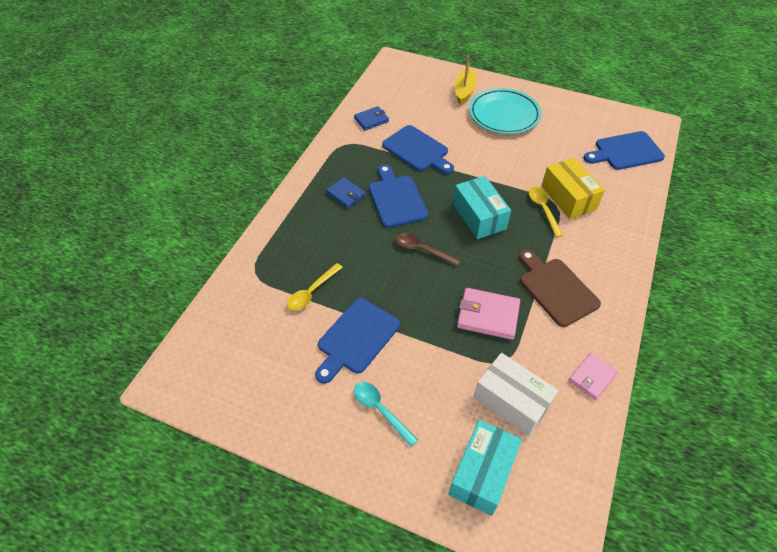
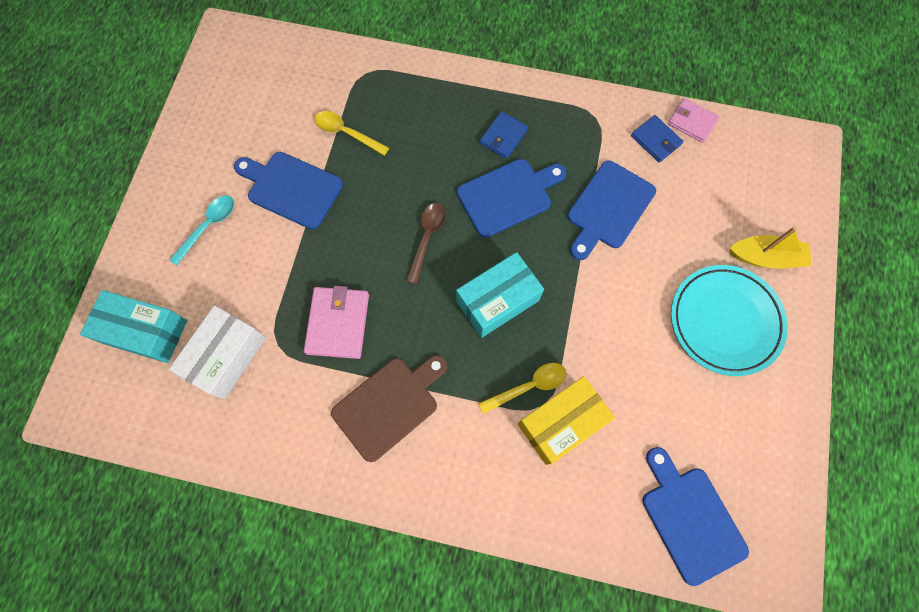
camera: 80 degrees right, 20 degrees up
pink wallet [569,353,618,400] -> pink wallet moved to [668,98,719,143]

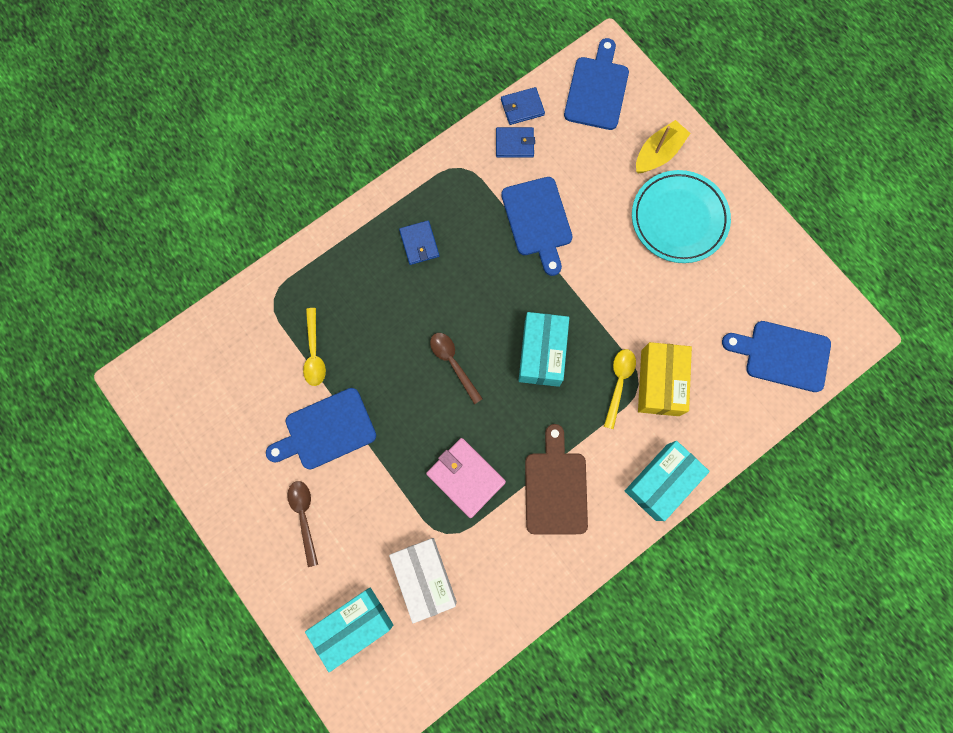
camera: 50 degrees left, 5 degrees up
turquoise spoon [169,196,234,266] -> brown spoon [287,481,318,567]
yellow spoon [315,111,389,156] -> yellow spoon turned 75 degrees counterclockwise [303,308,326,386]
blue cutting board [457,159,566,238] -> blue cutting board moved to [564,38,629,130]
pink wallet [668,98,719,143] -> blue wallet [501,87,545,125]
none -> turquoise box [625,441,710,521]

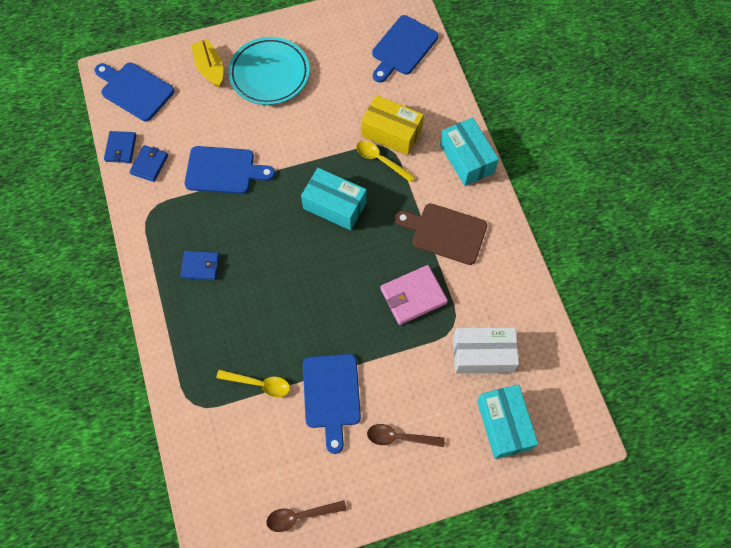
camera: 70 degrees left, 10 degrees down
brown spoon [430,333,483,404] -> brown spoon moved to [266,500,346,532]

